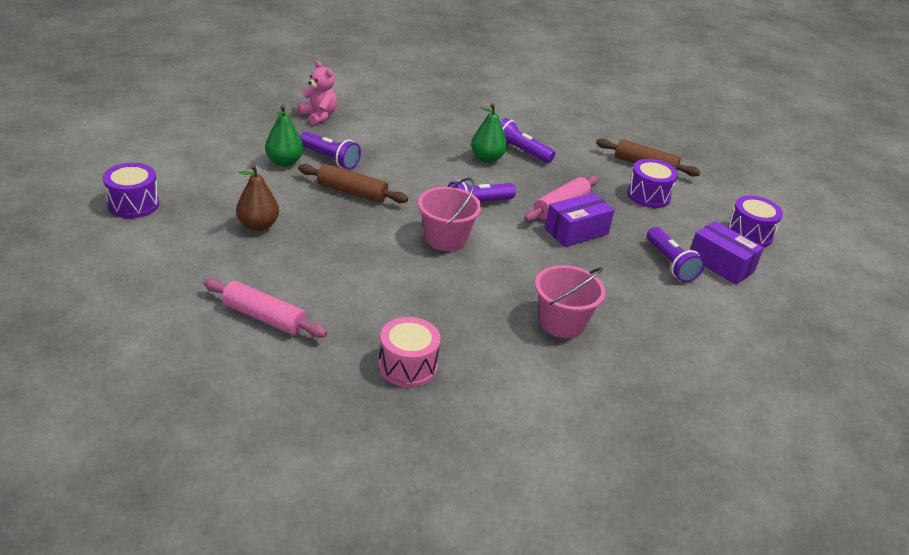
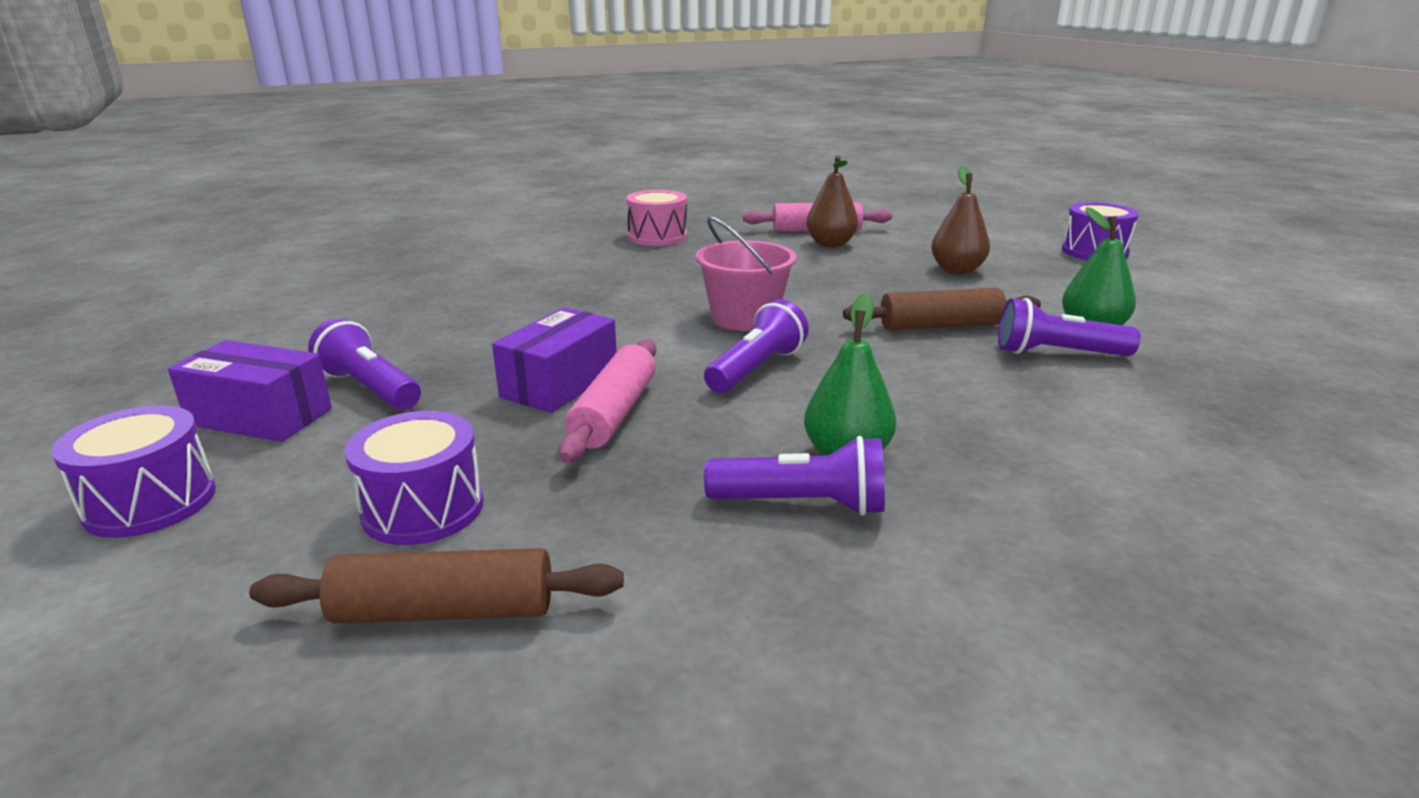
camera: 155 degrees right, 10 degrees down
pink teddy bear [298,61,337,125] -> none
pink bucket [535,265,606,338] -> none
none -> brown pear [806,156,858,247]

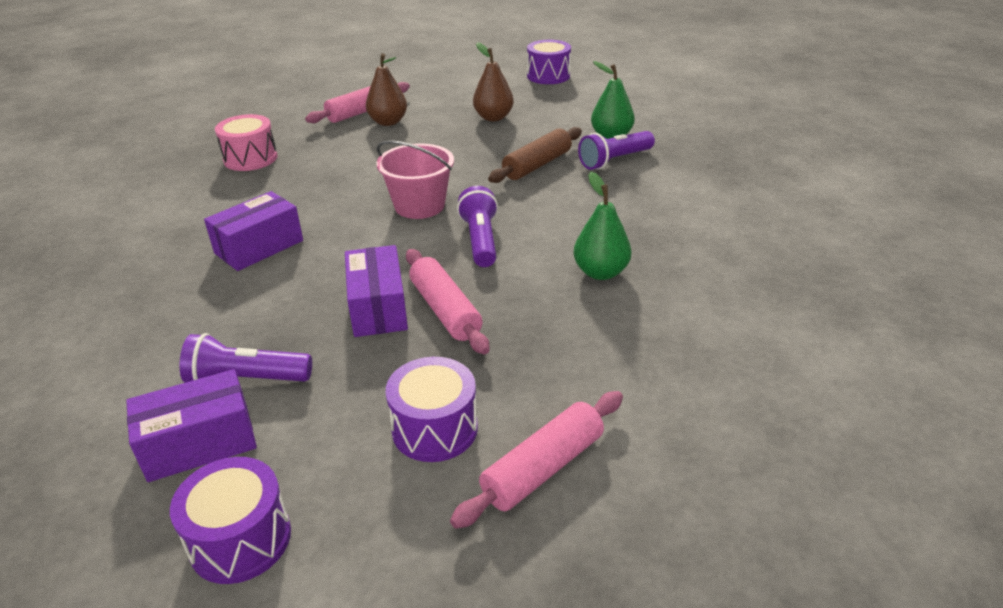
camera: 40 degrees left, 10 degrees up
brown rolling pin [249,548,624,623] -> pink rolling pin [450,391,623,529]
purple flashlight [704,436,885,516] -> none
none -> purple box [204,191,303,271]

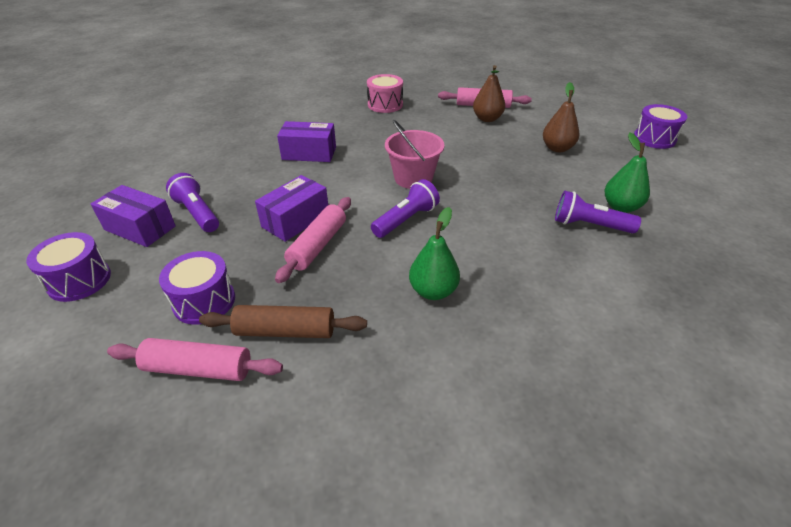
camera: 50 degrees right, 5 degrees up
brown rolling pin [488,127,582,183] -> brown rolling pin moved to [199,305,367,338]

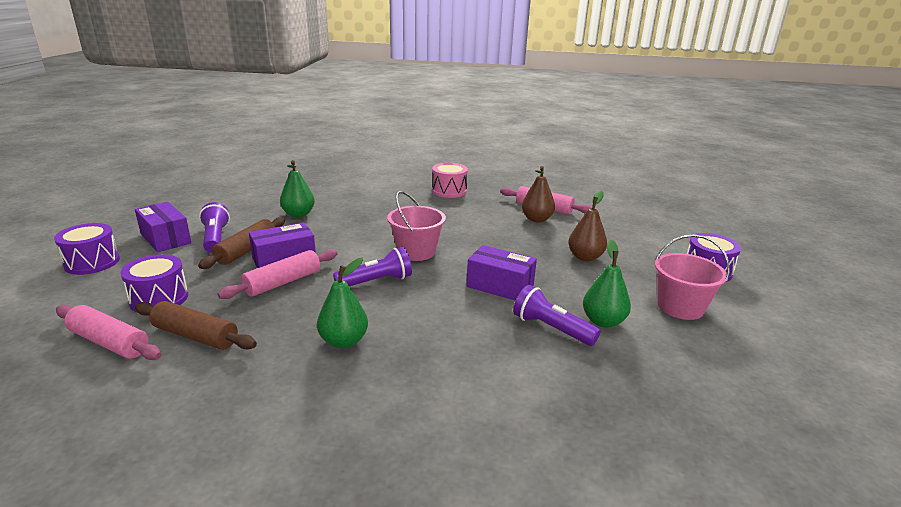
camera: 20 degrees right, 15 degrees down
purple box [277,121,336,162] -> purple box moved to [467,245,537,301]
none -> brown rolling pin [198,217,285,269]
none -> green pear [280,160,315,217]
none -> pink bucket [655,234,730,320]

